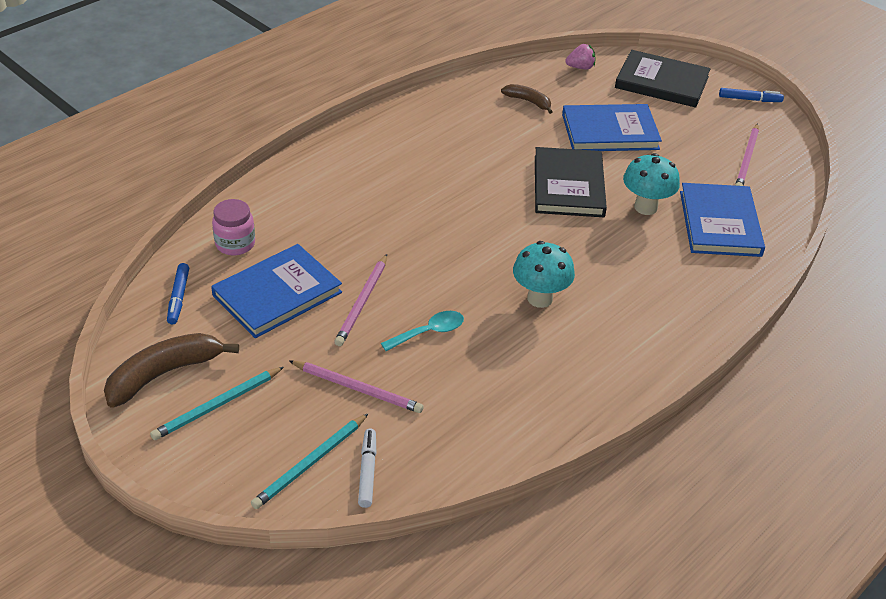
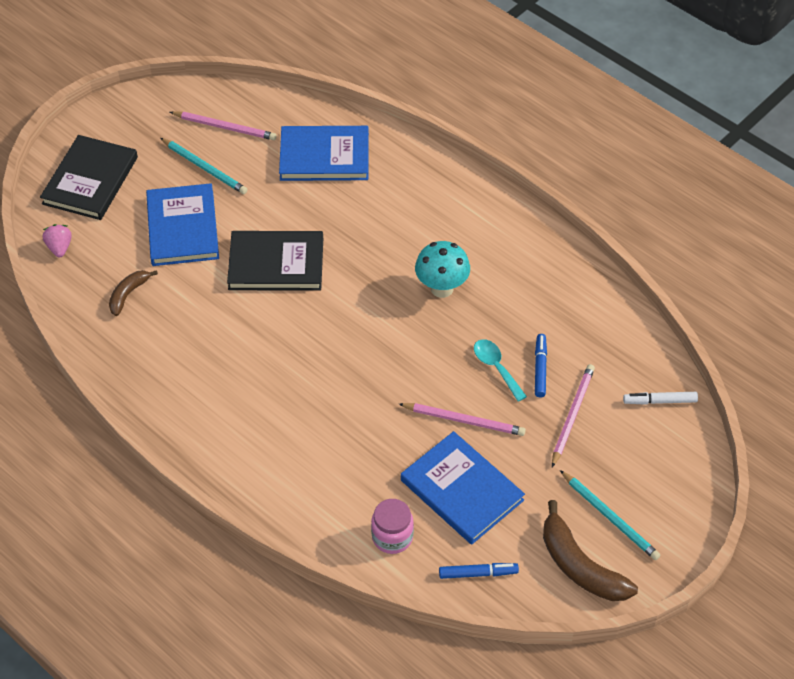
camera: 90 degrees left, 10 degrees up
turquoise pencil [251,414,368,509] -> turquoise pencil moved to [160,138,248,194]
turquoise mushroom [623,153,680,215] -> none
blue marker [719,88,784,102] -> blue marker moved to [535,334,547,398]

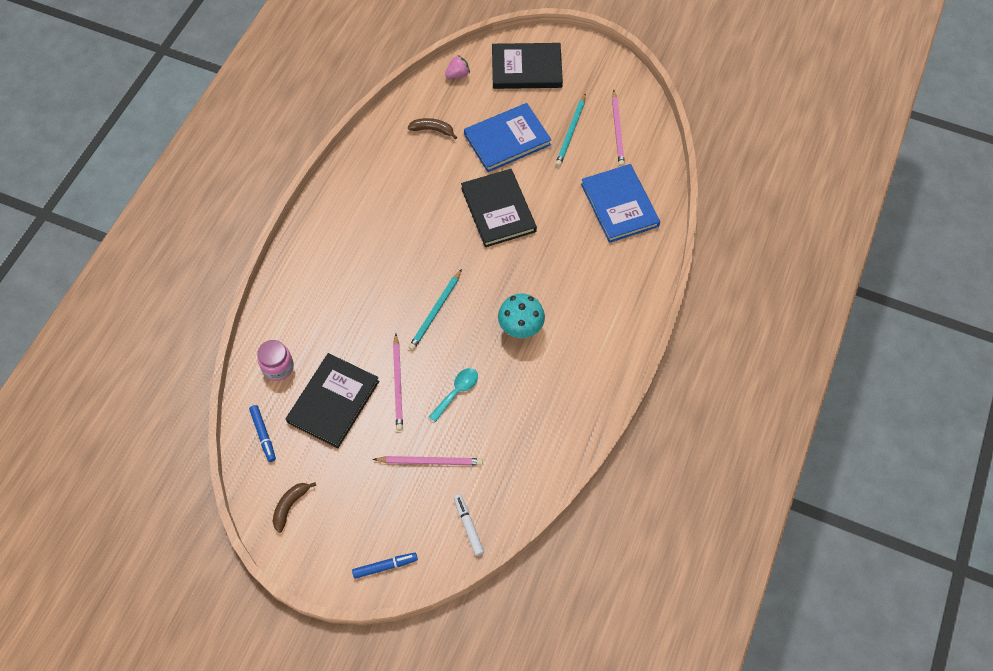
camera: 70 degrees right, 10 degrees up
blue book [401,431,525,545] -> black book [286,353,379,448]
blue marker [535,334,547,398] -> blue marker moved to [352,553,418,579]
brown banana [543,500,638,601] -> brown banana [273,482,316,533], size x0.57
turquoise pencil [560,470,660,560] -> turquoise pencil moved to [408,269,462,350]

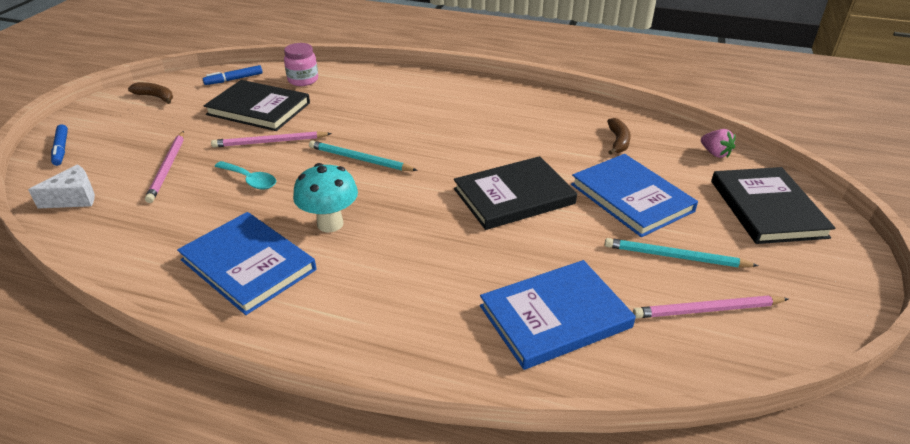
camera: 85 degrees right, 25 degrees down
white marker [454,494,484,556] -> white cheese [28,165,95,208]
none -> blue book [177,212,316,315]

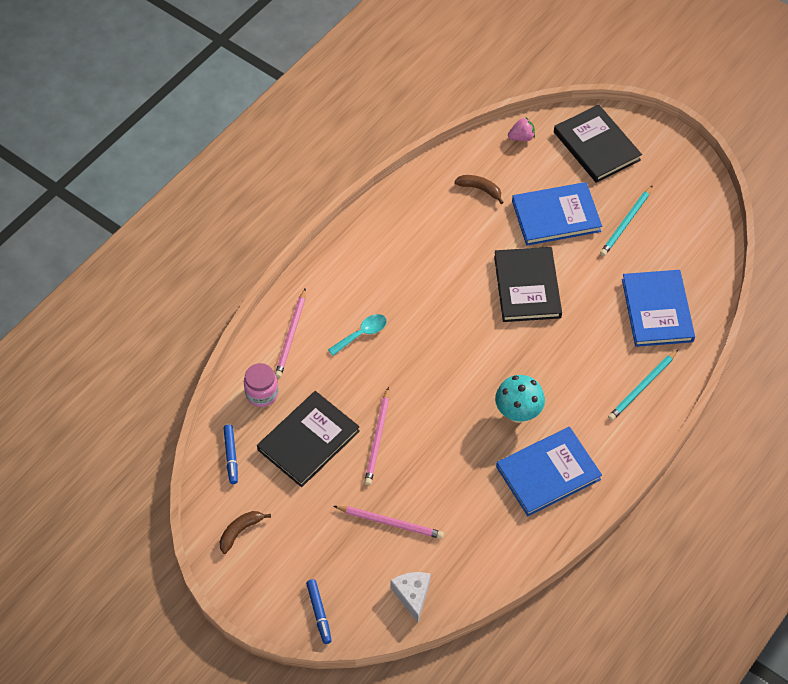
camera: 70 degrees left, 20 degrees up
blue marker [51,124,68,166] -> blue marker turned 75 degrees clockwise [306,579,332,644]
turquoise spoon [214,161,276,190] -> turquoise spoon moved to [328,314,387,356]
turquoise pencil [309,140,418,171] -> turquoise pencil moved to [608,350,678,421]
pink pencil [633,296,788,318] -> pink pencil moved to [275,288,306,378]
black book [711,167,836,244] -> black book turned 45 degrees clockwise [554,104,642,183]

